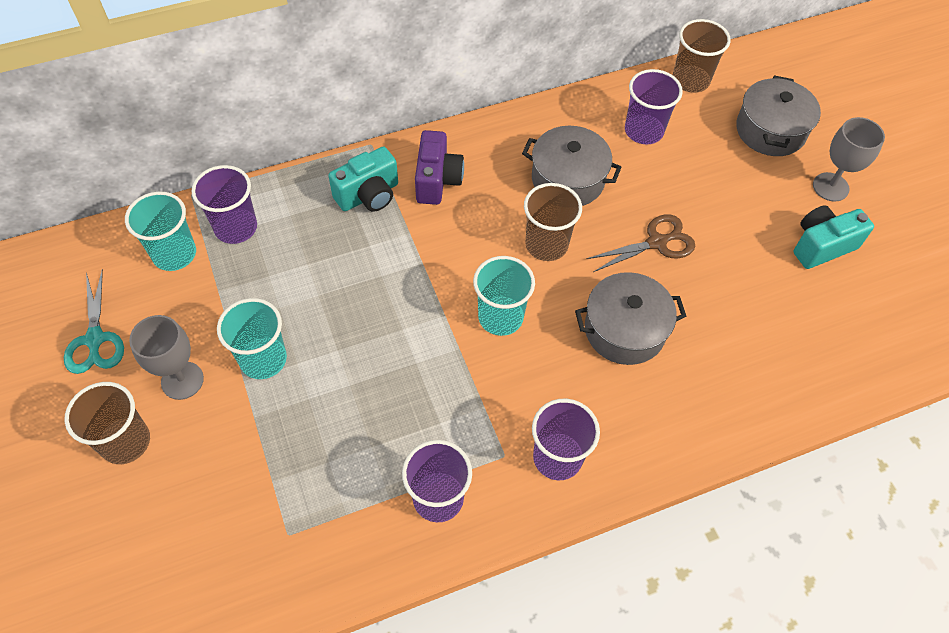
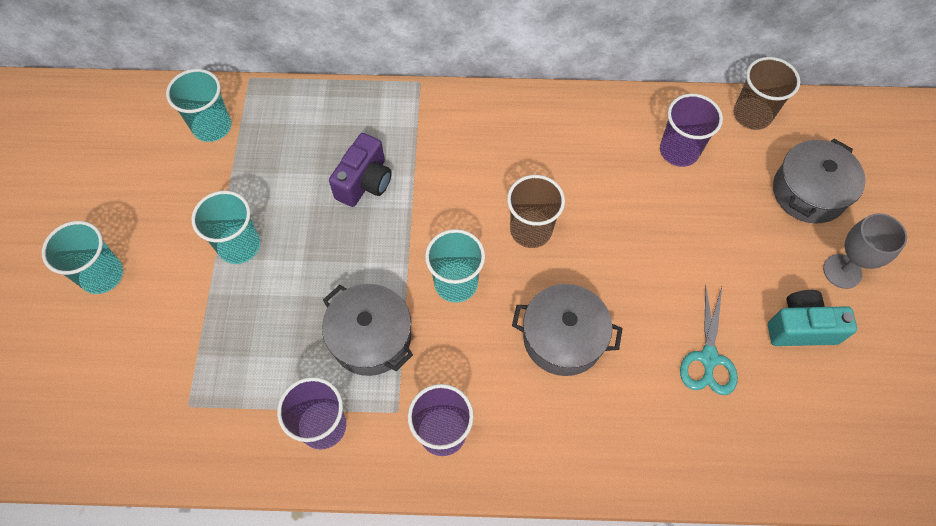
camera: 25 degrees right, 5 degrees up
turquoise scissors [64,269,124,374] -> turquoise scissors moved to [680,284,738,395]
brown cup [64,382,150,464] -> turquoise cup [42,221,123,294]
grey goblet [129,315,204,400] -> none
purple cup [191,165,257,244] -> none
turquoise camera [328,147,398,212] -> none
purple camera [415,130,464,205] -> purple camera moved to [329,133,392,207]
grey pot [522,126,621,206] -> grey pot moved to [322,284,413,376]
brown scissors [587,214,695,272] -> none

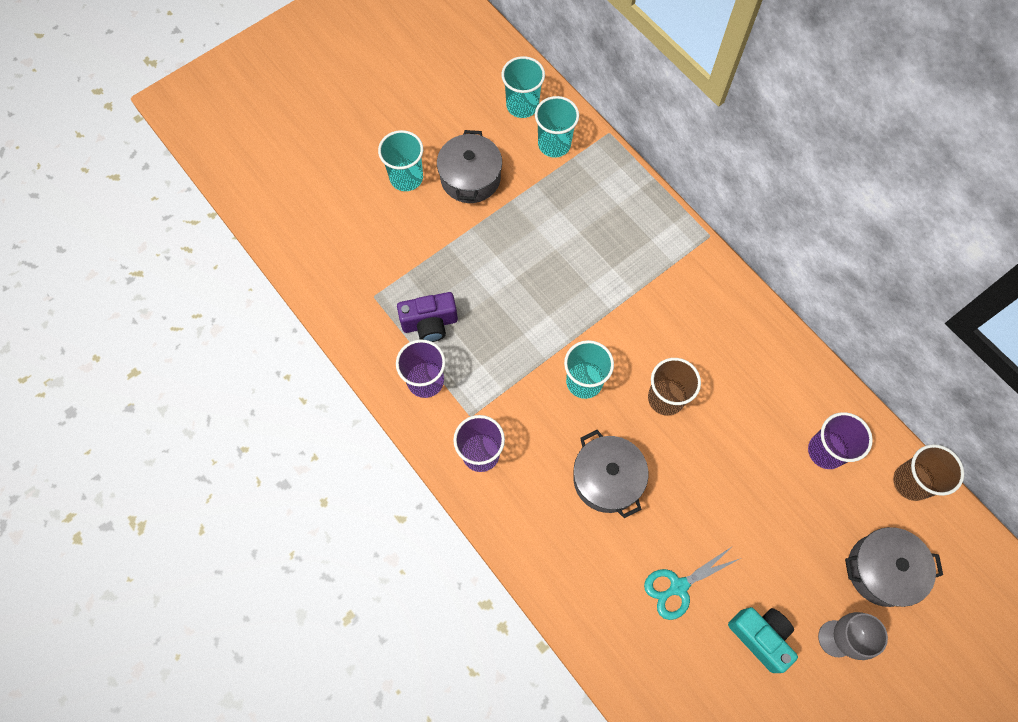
camera: 50 degrees right, 5 degrees up
turquoise cup [191,191,260,264] -> turquoise cup moved to [501,56,545,118]
grey pot [322,284,413,376] -> grey pot moved to [437,130,502,203]
purple camera [329,133,392,207] -> purple camera moved to [397,292,458,342]

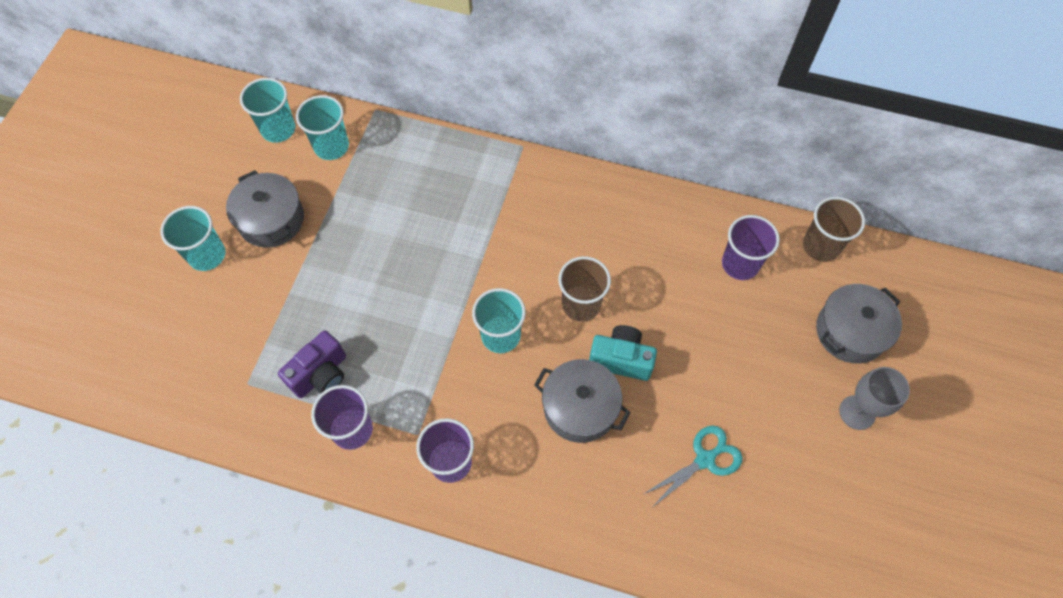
camera: 35 degrees left, 5 degrees down
turquoise scissors [644,545,741,620] -> turquoise scissors turned 150 degrees counterclockwise [642,425,743,507]
turquoise camera [728,607,798,673] -> turquoise camera moved to [589,325,657,381]

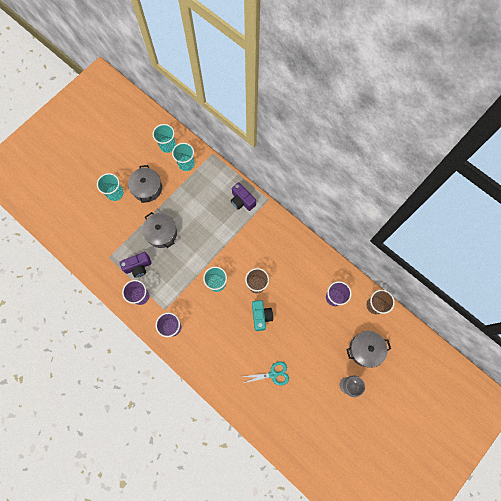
camera: 25 degrees right, 10 degrees up
grey pot [534,359,631,443] -> grey pot moved to [142,212,177,248]
turquoise camera [589,325,657,381] -> turquoise camera turned 45 degrees clockwise [252,300,273,331]
none -> purple camera [231,182,256,211]

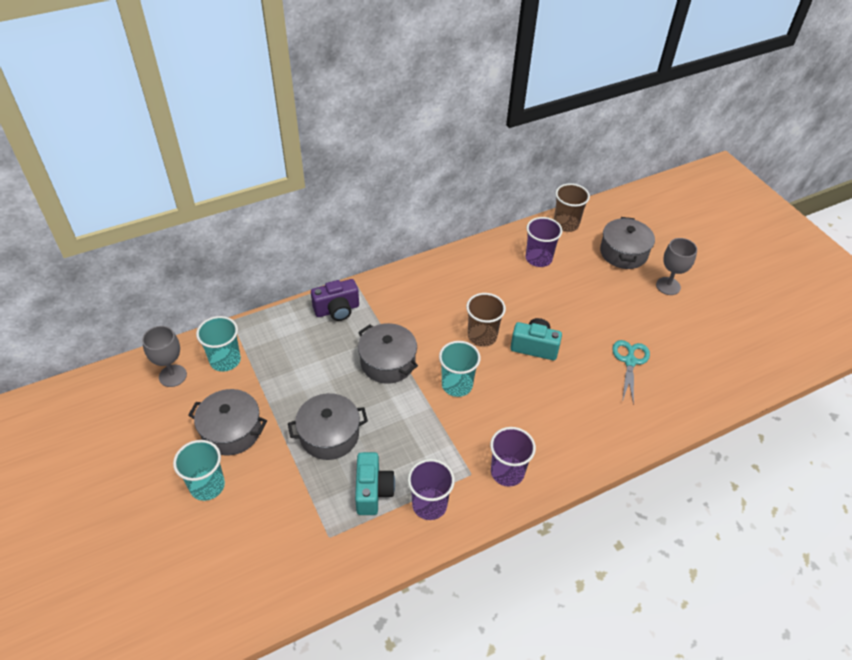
camera: 70 degrees left, 25 degrees down
purple camera [119,252,151,278] -> turquoise camera [355,452,395,515]
turquoise cup [153,124,176,153] -> grey goblet [142,326,187,387]
none -> grey pot [358,323,418,384]

